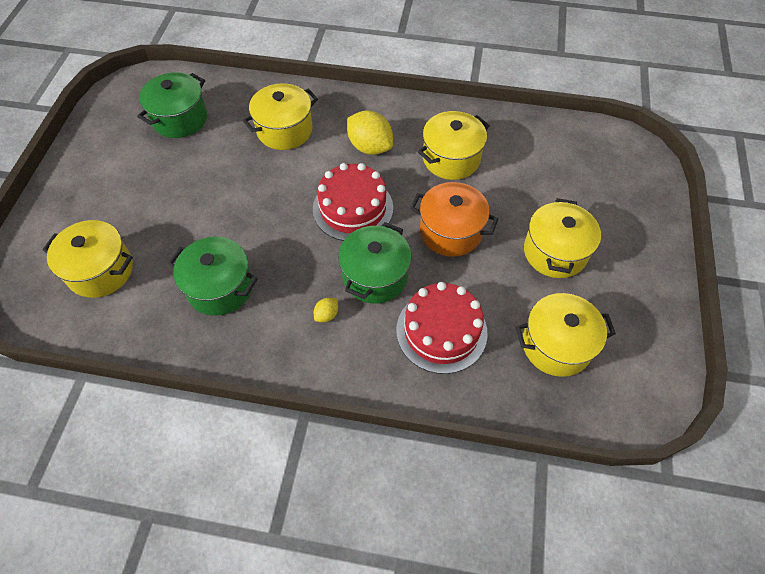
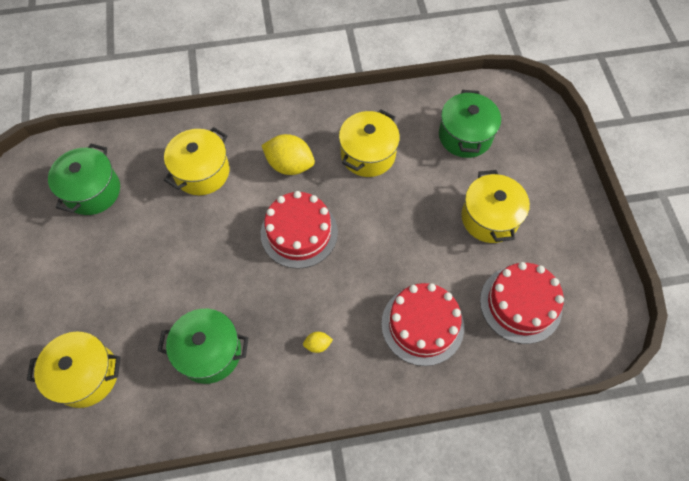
camera: 20 degrees left, 5 degrees up
yellow lemon [314,298,338,322] -> yellow lemon turned 60 degrees clockwise [303,332,333,353]
green pot [338,222,412,304] -> green pot moved to [439,90,501,158]
orange pot [410,182,498,257] -> none
yellow pot [515,293,616,377] -> red cake [480,262,564,344]

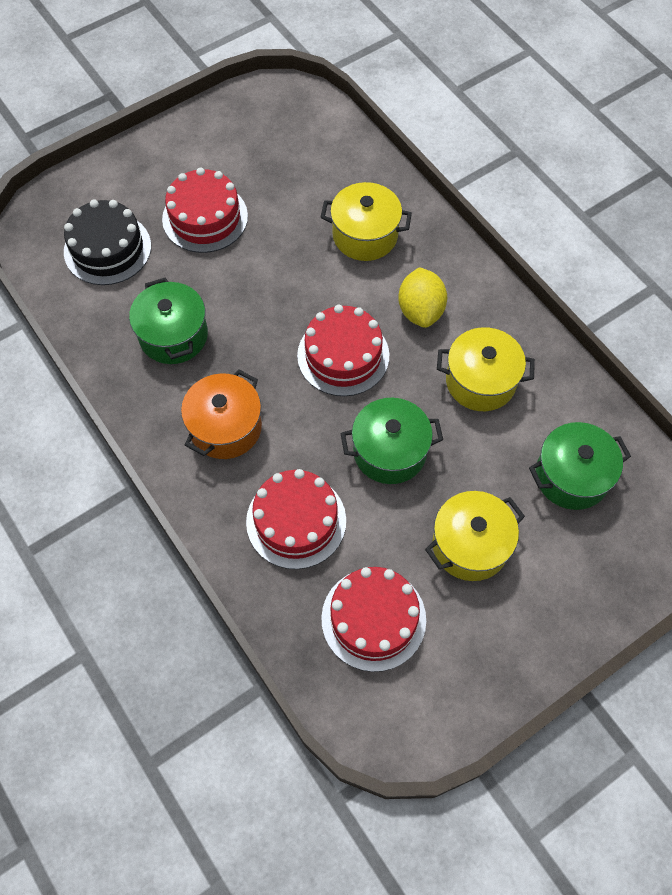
camera: 65 degrees right, 0 degrees up
yellow pot [27,331,121,408] -> black cake [64,200,151,285]
green pot [48,144,120,215] -> green pot moved to [340,398,443,484]
yellow lemon [303,332,333,353] -> orange pot [181,370,262,459]
none -> red cake [162,168,248,253]

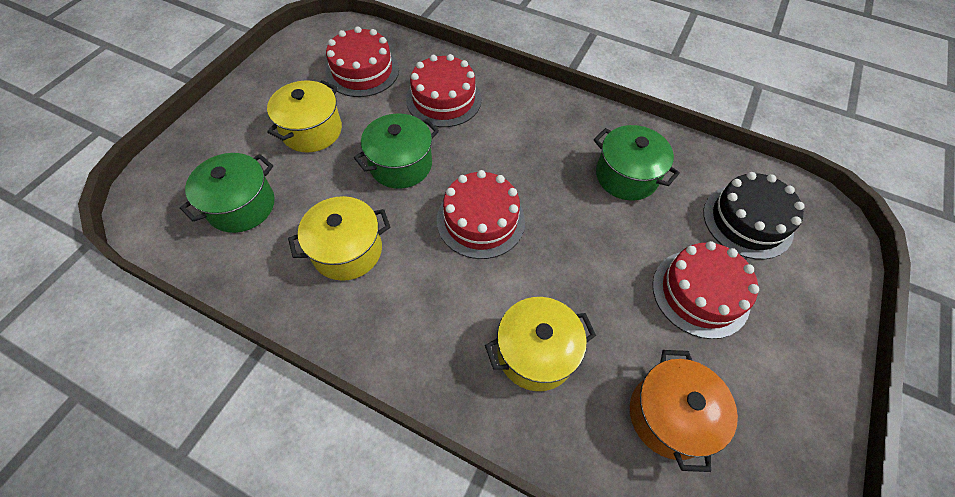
camera: 150 degrees right, 5 degrees down
orange pot [181,370,262,459] -> orange pot moved to [630,350,738,472]
yellow lemon [398,267,447,328] -> none

